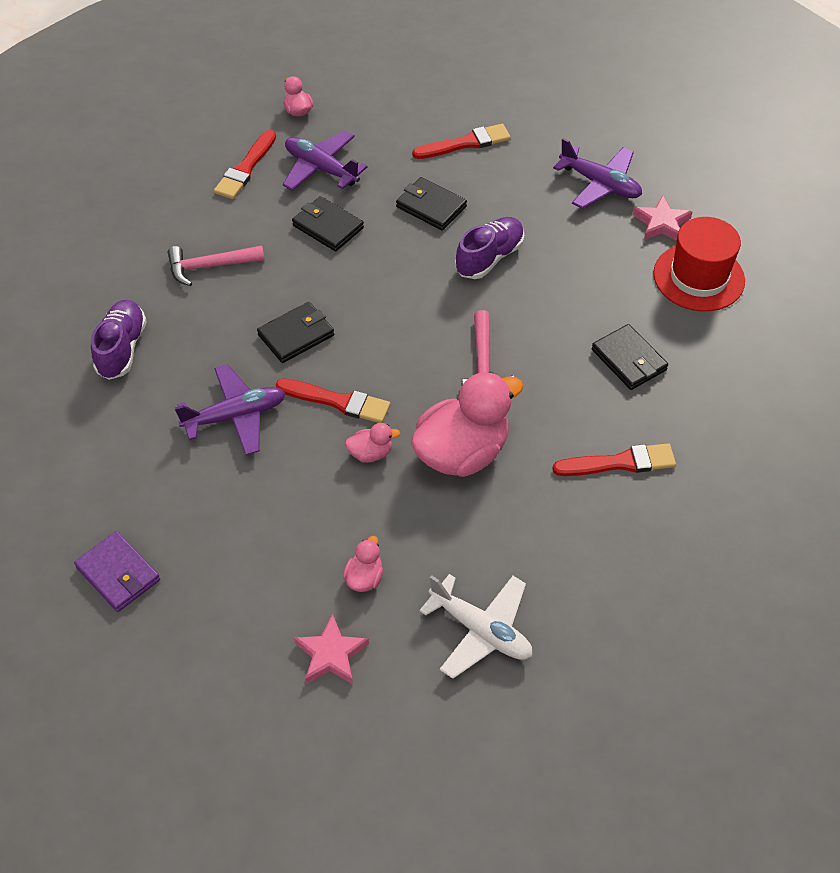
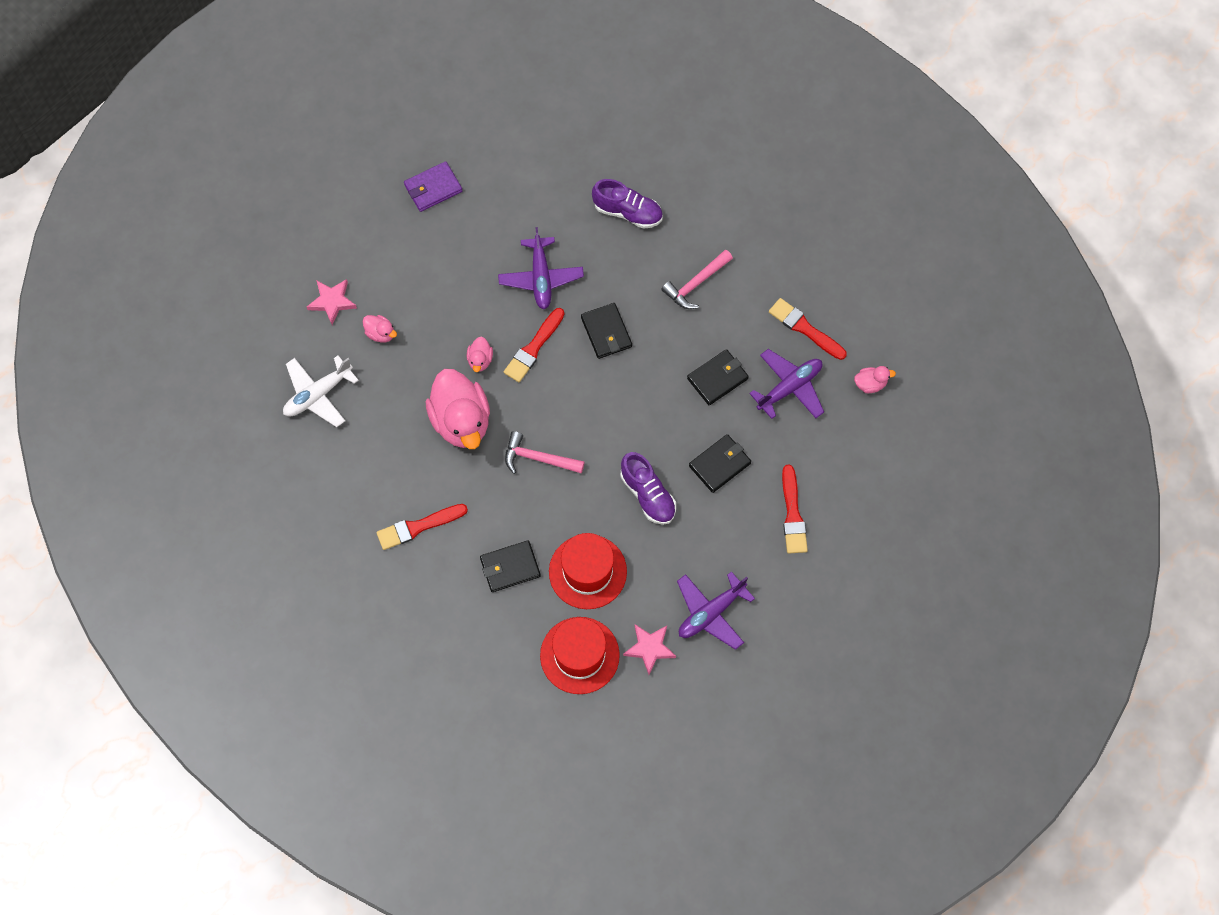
camera: 105 degrees right, 15 degrees up
pink hammer [168,245,265,286] -> pink hammer turned 135 degrees counterclockwise [661,249,733,309]
red brush [552,443,676,476] -> red brush turned 60 degrees clockwise [376,504,468,550]
none -> red hat [549,533,627,609]

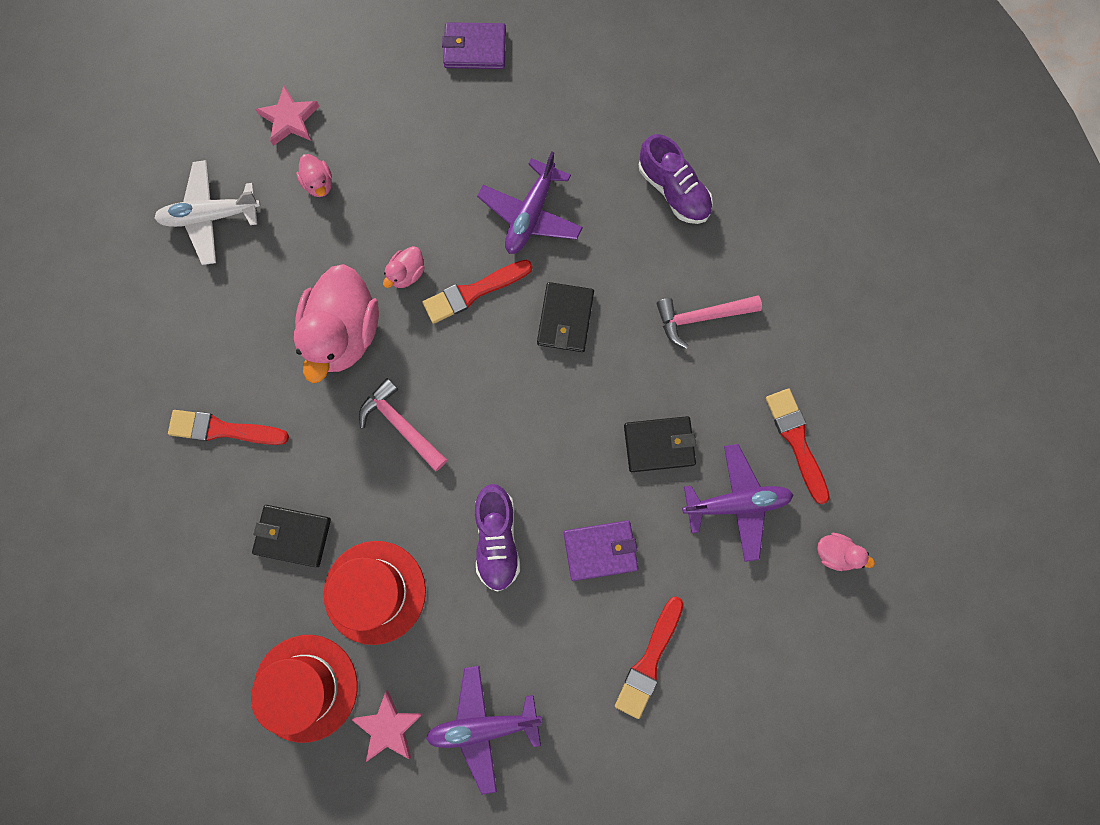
camera: 30 degrees right, 10 degrees up
black wallet [689,434,751,493] -> purple wallet [564,520,638,581]

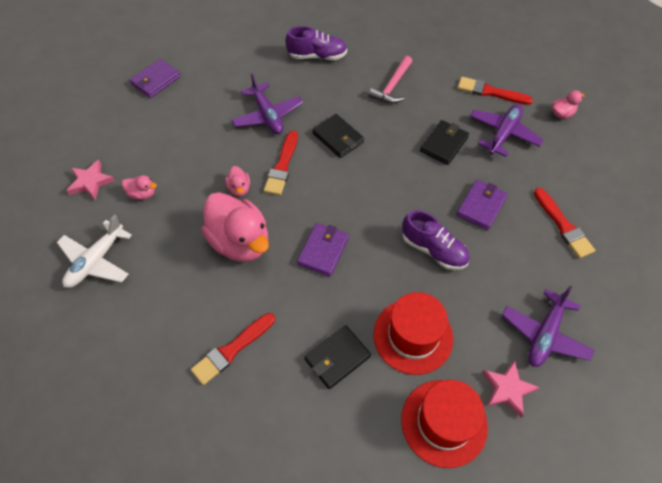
camera: 50 degrees left, 20 degrees down
pink hammer [359,378,447,472] -> purple wallet [297,223,349,277]

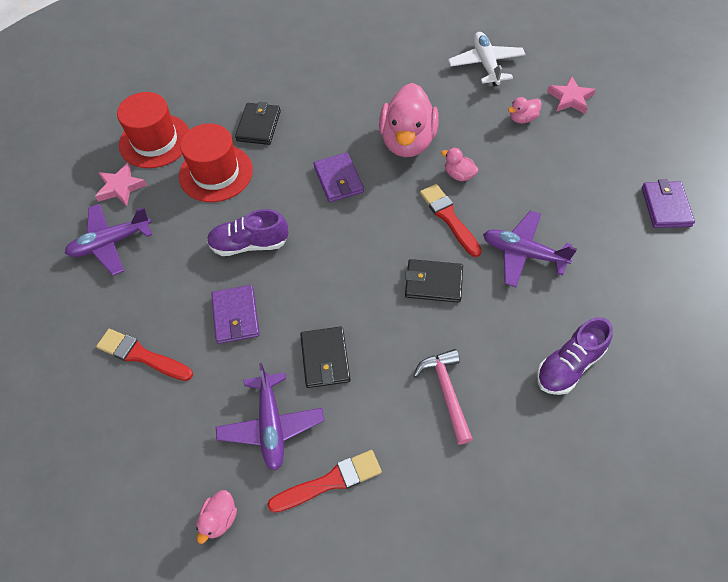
camera: 140 degrees right, 0 degrees up
red brush [191,313,275,385] -> none
pink duck [201,192,269,262] -> pink duck turned 90 degrees counterclockwise [379,83,439,157]
purple plane [502,286,595,367] -> purple plane turned 105 degrees counterclockwise [65,204,152,276]

